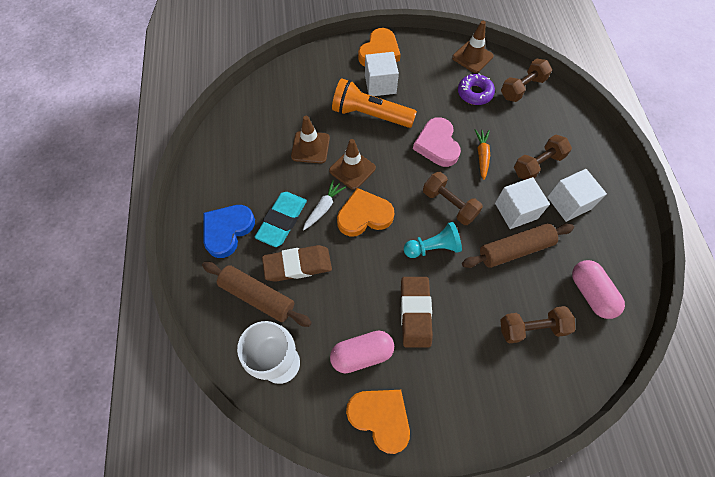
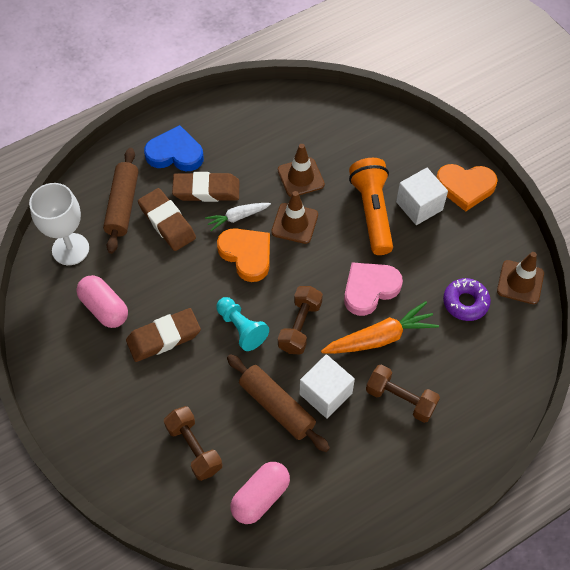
camera: 65 degrees right, 5 degrees down
turquoise eraser [255,192,307,247] -> brown eraser [172,172,240,202]
white carrot [303,180,346,230] -> white carrot turned 150 degrees clockwise [205,203,271,231]
orange heart [346,390,410,454] -> none
orange carrot [475,129,490,180] -> orange carrot [321,301,439,354], size x1.66
brown dumbbell [501,59,552,102] -> none
white cube [547,169,607,222] -> none

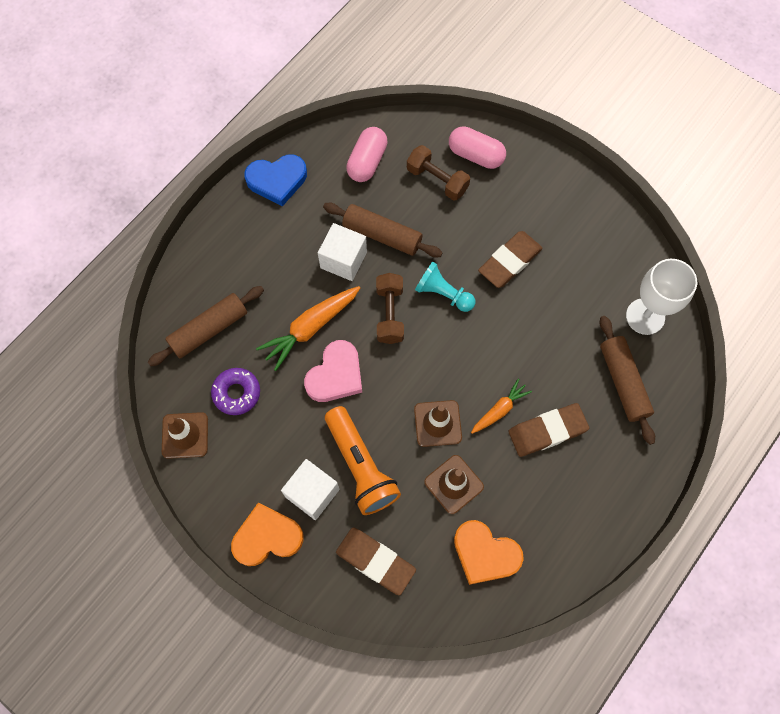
camera: 160 degrees right, 10 degrees up
pink capsule [76,275,128,328] -> pink capsule moved to [449,126,506,169]
brown eraser [138,188,196,251] -> brown eraser moved to [336,527,416,595]
blue heart [144,125,204,171] -> blue heart moved to [244,154,307,206]
white carrot [205,203,271,231] -> orange carrot [471,378,532,434]
orange heart [217,228,270,282] -> orange heart moved to [454,520,524,585]
brown dumbbell [366,364,440,423] -> none
none -> brown rolling pin [148,286,264,366]

